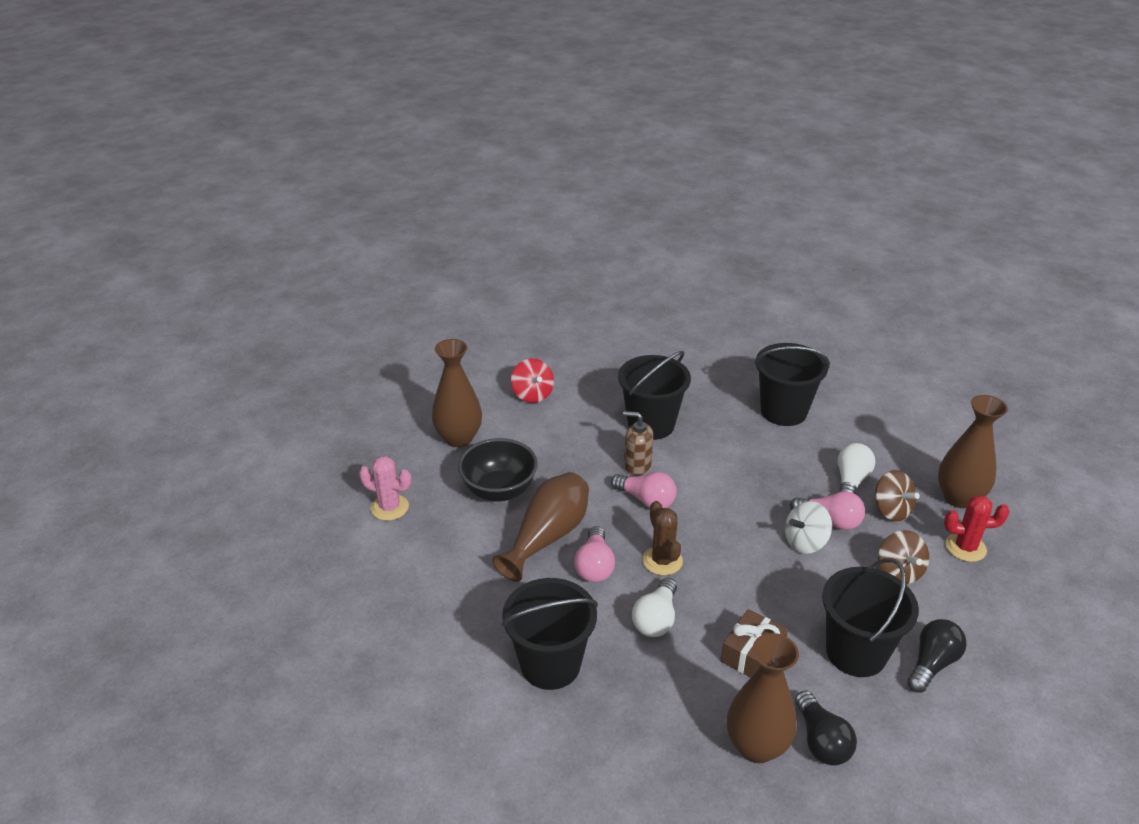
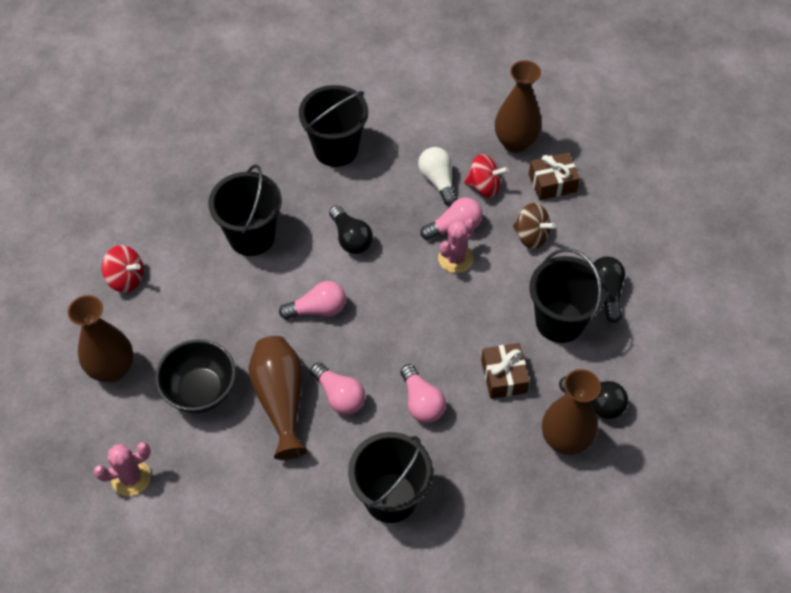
camera: 45 degrees left, 20 degrees up
brown soap dispenser [623,411,653,476] -> none
white light bulb [632,578,677,637] -> pink light bulb [400,364,446,423]
brown cactus [642,501,683,575] -> none
white spinning top [785,501,832,554] -> pink cactus [438,219,475,273]
brown spinning top [874,470,920,521] -> red spinning top [464,154,509,198]
red cactus [944,495,1010,562] -> brown gift [528,152,580,200]
none -> black light bulb [329,205,373,254]

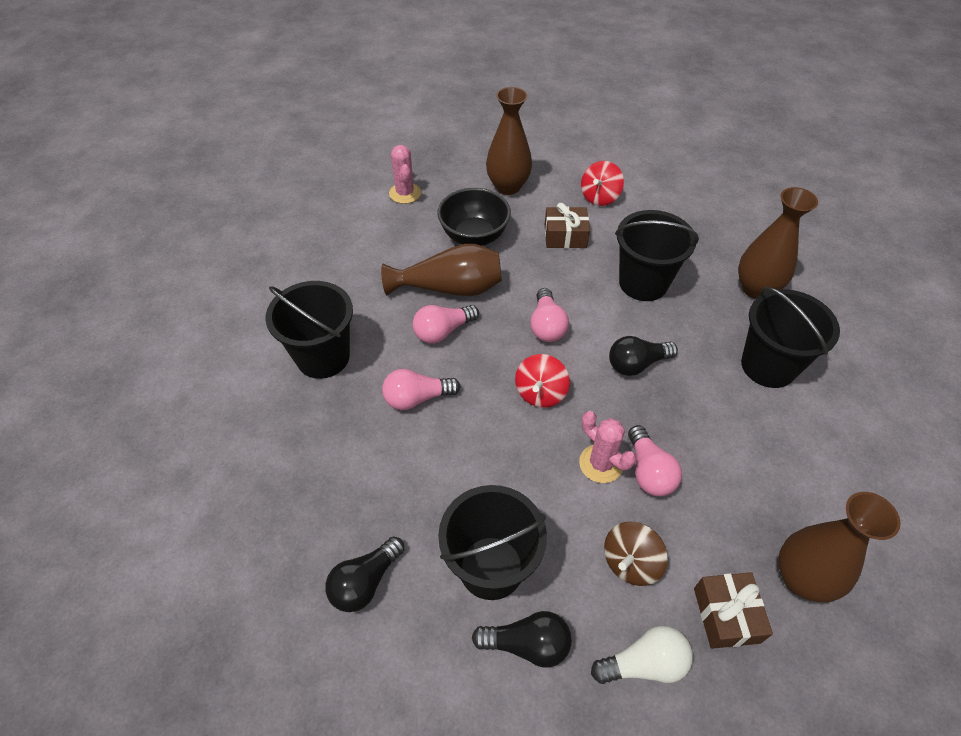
camera: 100 degrees right, 5 degrees down
white light bulb [418,147,458,206] -> white light bulb moved to [591,625,693,684]
red spinning top [464,154,509,198] -> red spinning top moved to [515,354,570,408]
brown gift [481,343,530,399] -> brown gift moved to [545,203,590,248]
brown vase [542,369,601,455] -> brown vase moved to [738,187,818,299]

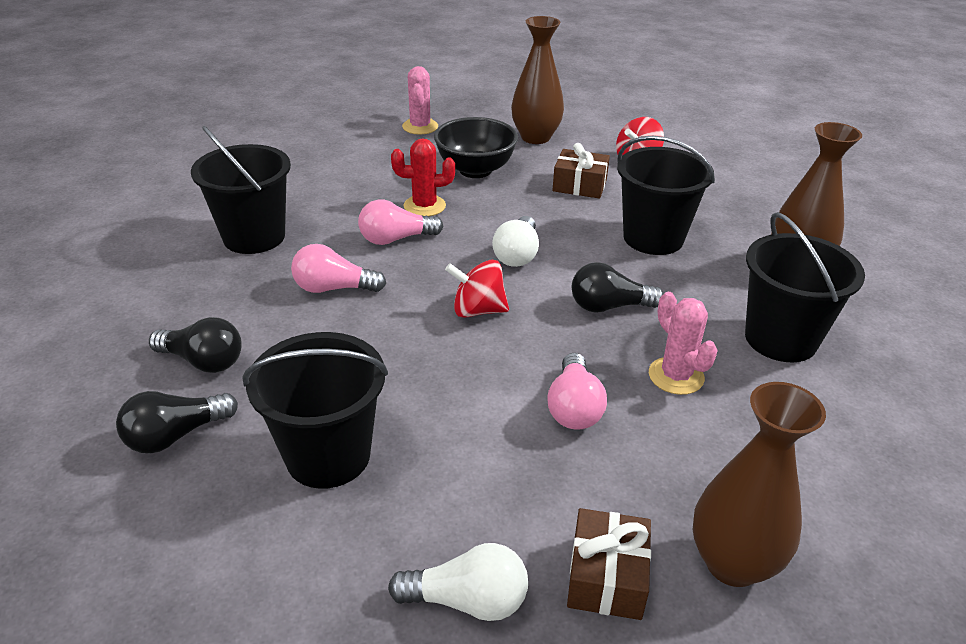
camera: 15 degrees right, 15 degrees down
brown vase [381,244,502,296] -> red cactus [391,138,455,216]
black light bulb [472,611,572,668] -> black light bulb moved to [149,317,242,373]
red spinning top [515,354,570,408] -> red spinning top turned 60 degrees clockwise [445,260,509,318]
pink light bulb [530,288,569,342] -> white light bulb [492,216,539,267]
pink cactus [579,411,636,483] -> pink cactus moved to [649,292,718,395]
brown spinning top [604,522,668,586] -> none

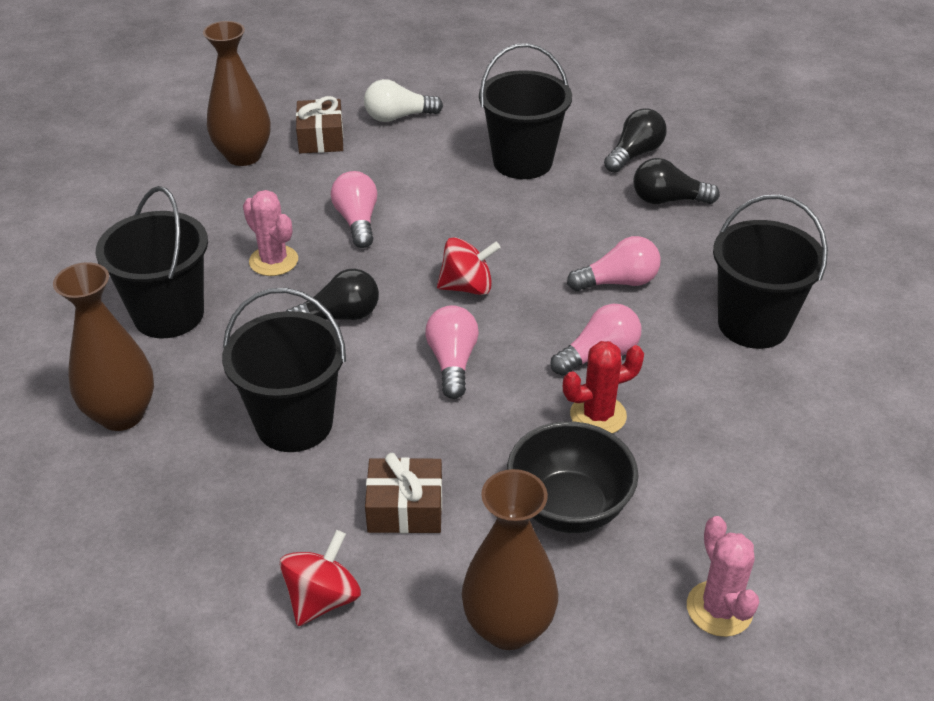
camera: 165 degrees right, 5 degrees up
white light bulb [492,216,539,267] -> pink light bulb [425,305,479,399]

